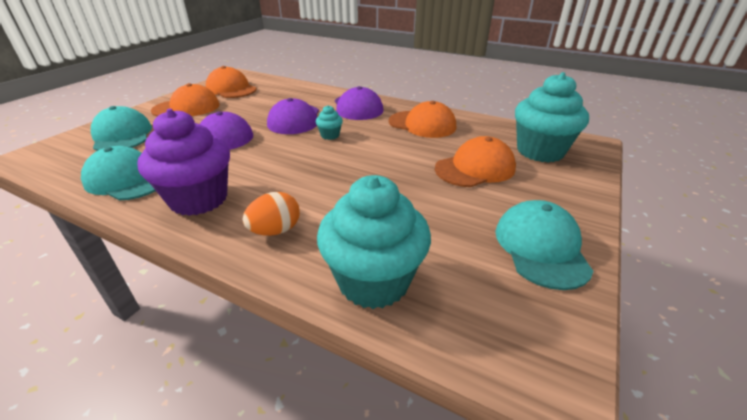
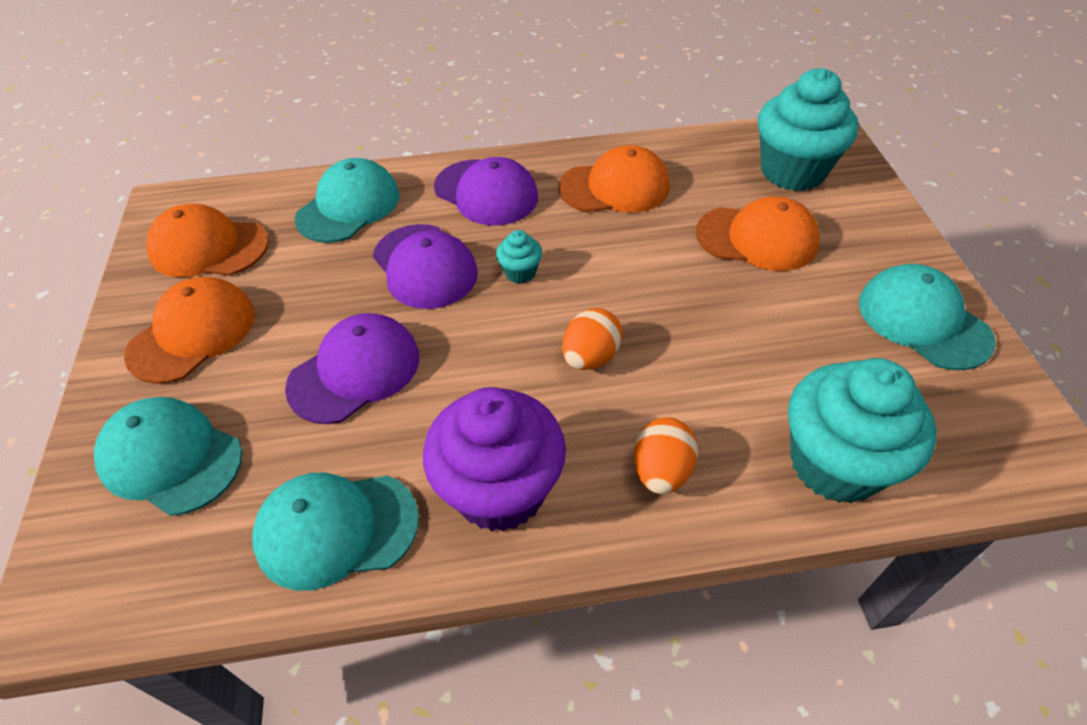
camera: 35 degrees left, 15 degrees up
orange cap [435,136,516,187] -> orange cap turned 75 degrees clockwise [696,196,820,271]
none -> turquoise cap [295,158,400,243]
none -> orange egg [562,308,622,370]

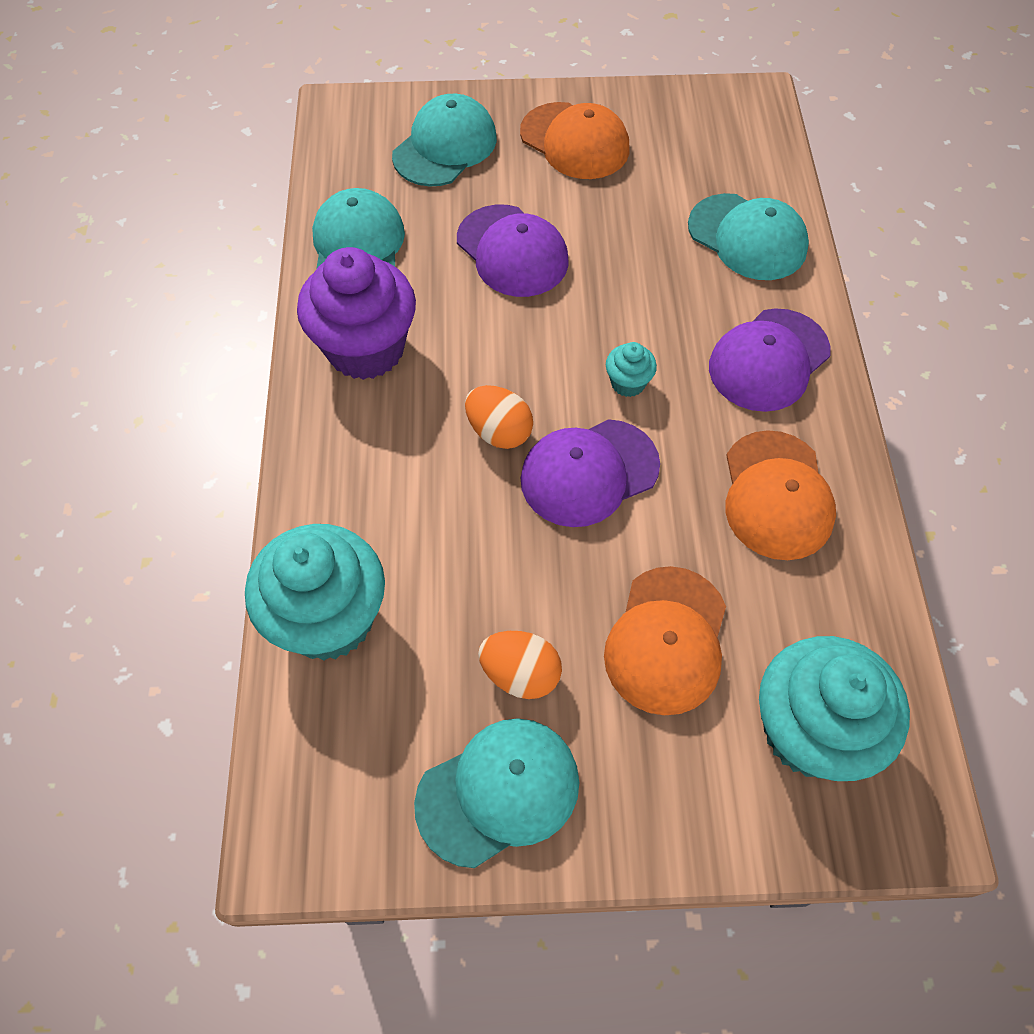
camera: 95 degrees right, 10 degrees up
orange cap [146,204,269,277] -> none
purple cap [373,224,478,309] -> purple cap moved to [520,419,660,527]
orange egg [634,417,698,494] -> orange egg moved to [478,631,562,699]

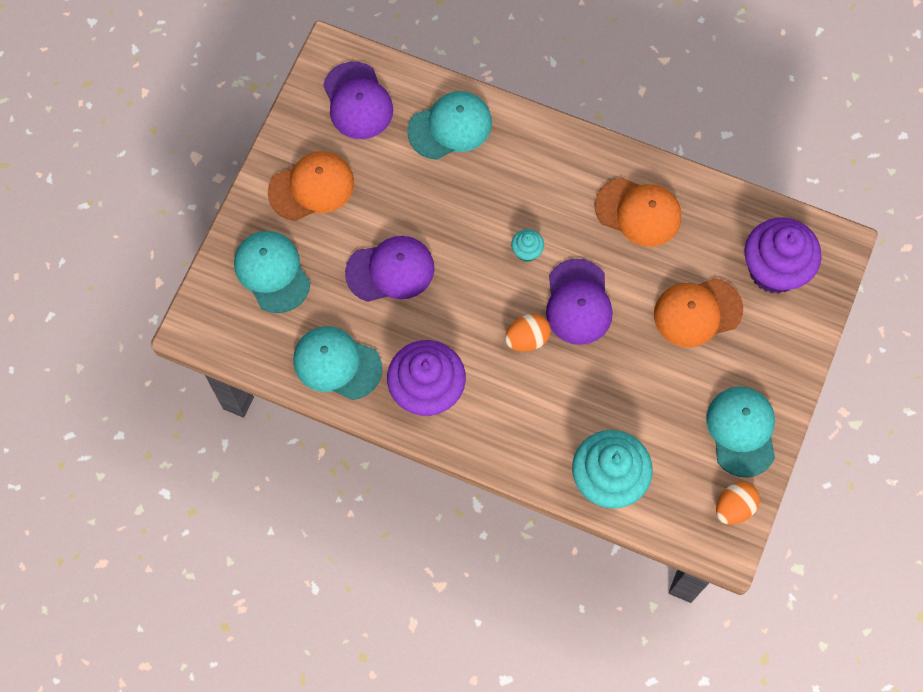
camera: 65 degrees left, 10 degrees up
orange egg [478,631,562,699] -> orange egg moved to [716,482,760,525]
orange cap [604,566,726,715] -> orange cap turned 120 degrees clockwise [654,278,743,348]
purple cap [709,308,830,412] -> purple cap moved to [323,62,393,139]
turquoise cupcake [759,636,910,781] -> purple cupcake [744,217,822,294]

